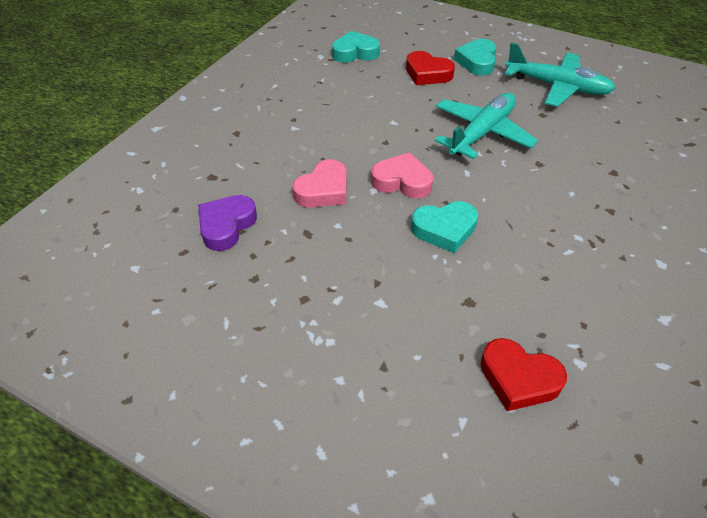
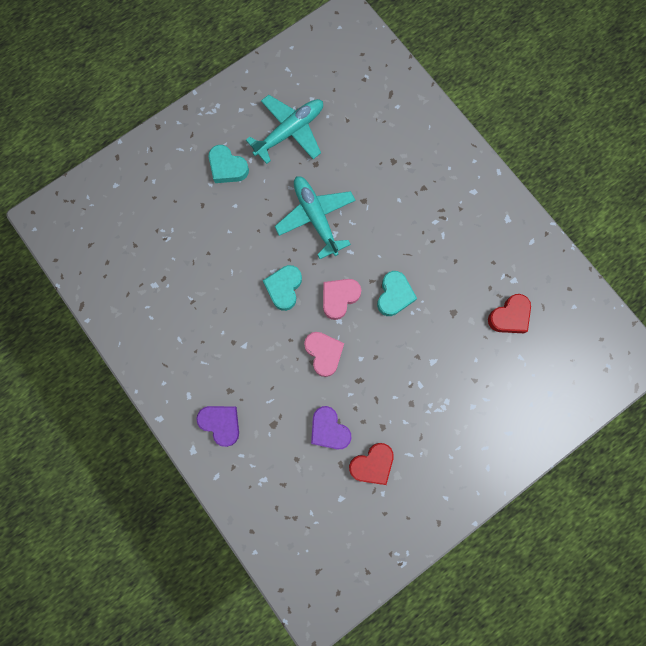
camera: 65 degrees left, 30 degrees up
turquoise heart [332,31,380,62] -> turquoise heart moved to [263,265,302,311]
red heart [406,51,455,85] -> red heart moved to [349,443,394,485]
none -> purple heart [196,406,239,447]

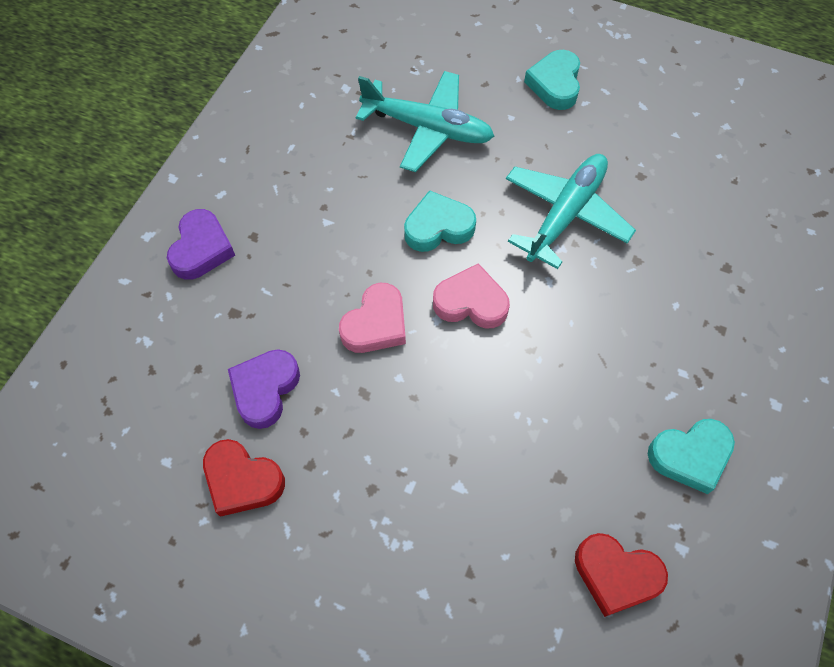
camera: 60 degrees right, 15 degrees down
turquoise plane [246,95,323,164] -> turquoise plane moved to [356,71,494,172]
turquoise heart [377,271,417,316] -> turquoise heart moved to [648,419,735,494]

